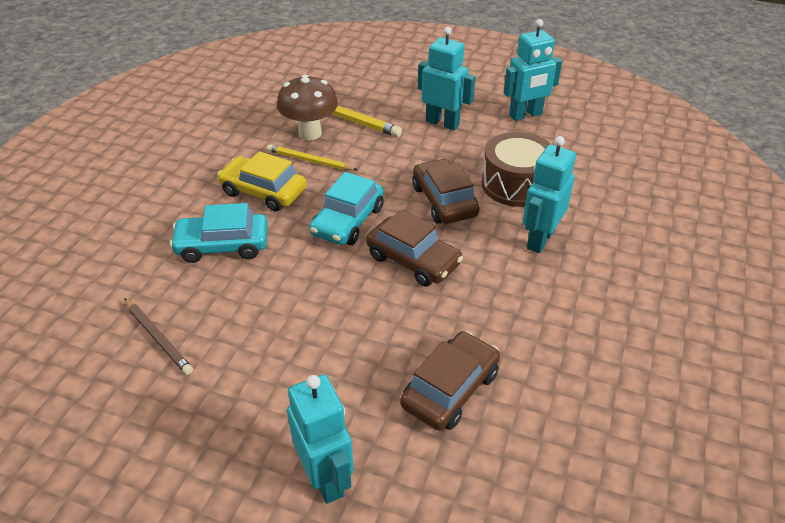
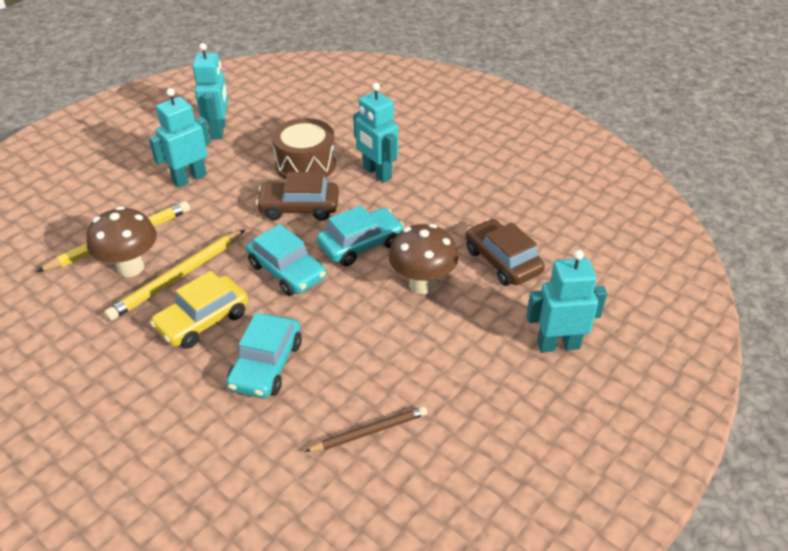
camera: 70 degrees left, 0 degrees up
yellow pencil [267,144,358,170] -> yellow pencil [104,230,245,321], size x1.57
brown car [366,210,463,287] -> turquoise car [317,206,404,266]
none -> brown mushroom [389,224,458,294]

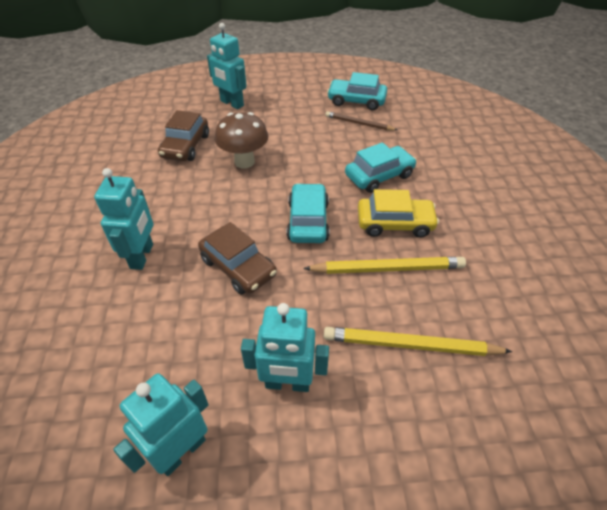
camera: 135 degrees left, 5 degrees up
brown mushroom [86,206,157,277] -> none
brown drum [272,118,336,180] -> none
turquoise car [317,206,404,266] -> turquoise car moved to [327,72,387,110]

